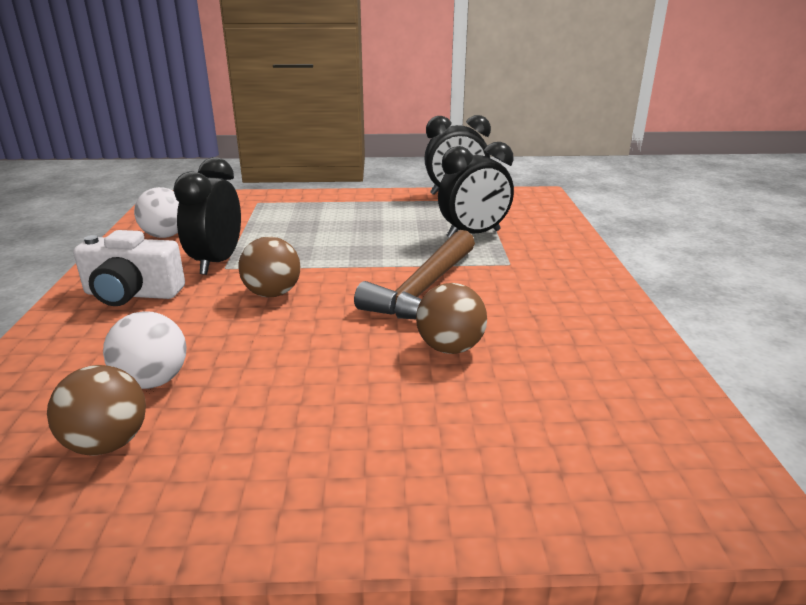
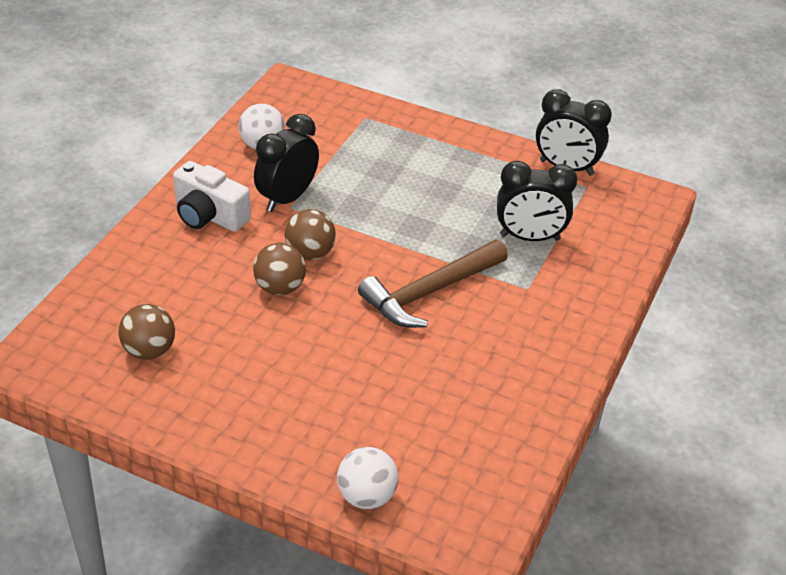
camera: 25 degrees right, 15 degrees up
white ball [103,311,187,389] -> white ball moved to [337,447,399,509]
brown ball [416,283,487,354] -> brown ball moved to [253,243,306,295]

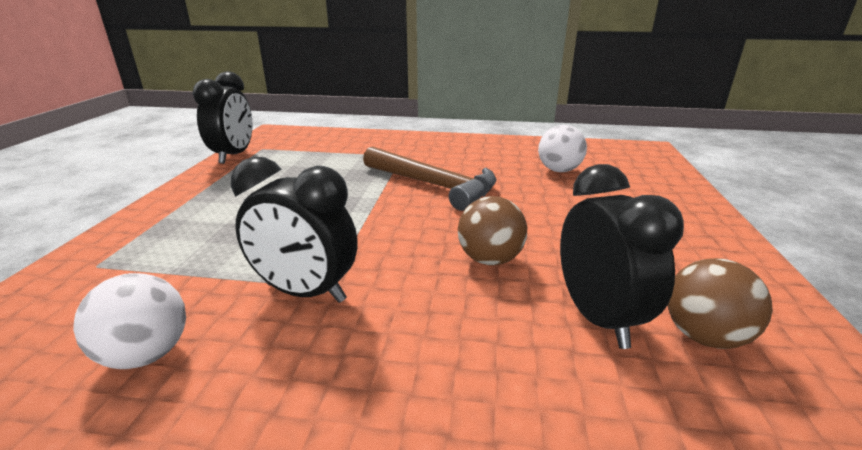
camera: 105 degrees left, 15 degrees down
white camera [173,161,251,232] -> none
brown ball [285,209,336,260] -> none
white ball [337,447,399,509] -> white ball moved to [538,125,587,172]
black clock [497,161,577,241] -> black clock moved to [560,164,684,349]

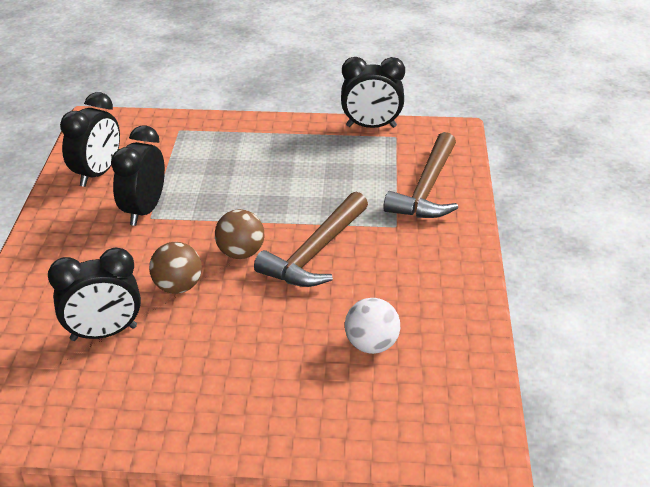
camera: 85 degrees right, 10 degrees up
white ball [73,273,186,369] -> black clock [60,92,120,187]
brown ball [667,258,773,349] -> brown ball moved to [215,209,264,259]
none -> brown hammer [383,132,458,218]

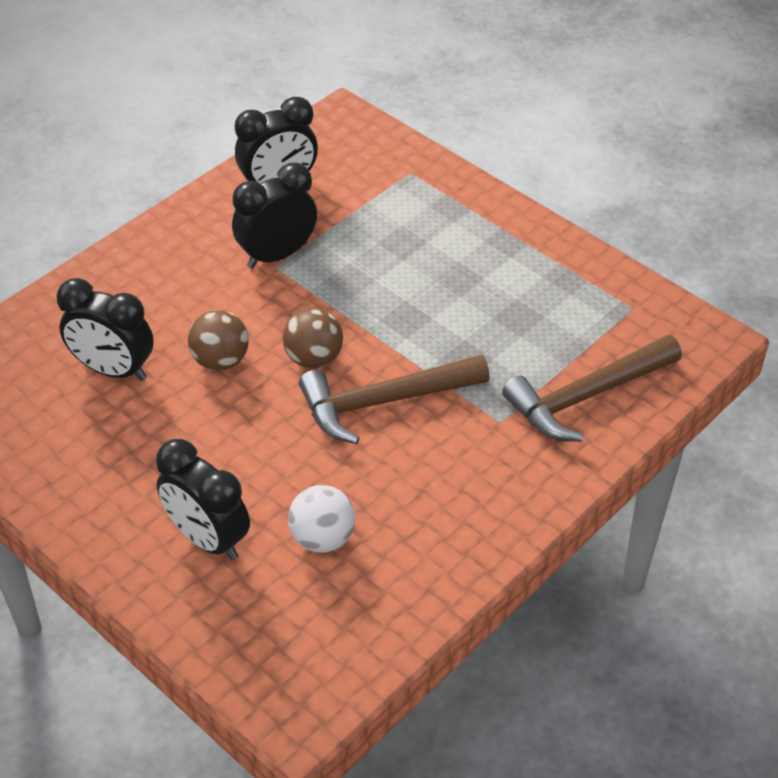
camera: 40 degrees right, 10 degrees up
black clock [341,57,405,128] -> black clock moved to [156,439,250,561]

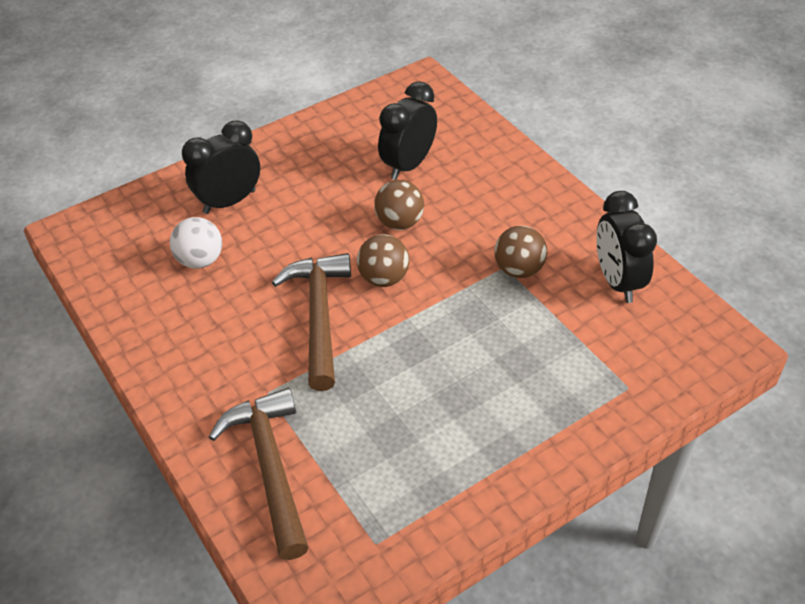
camera: 105 degrees right, 0 degrees up
black clock [232,163,317,268] -> brown ball [494,226,547,278]

